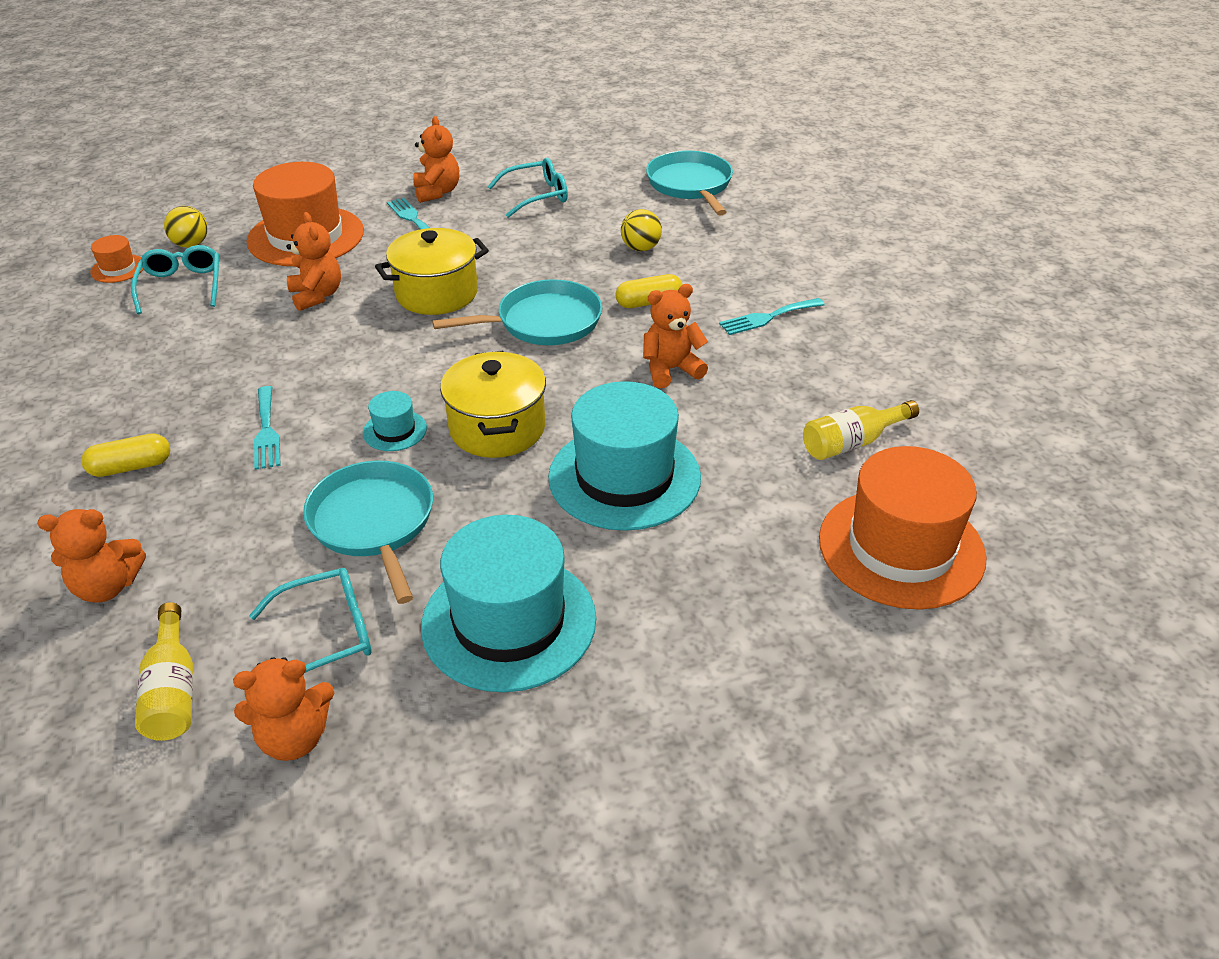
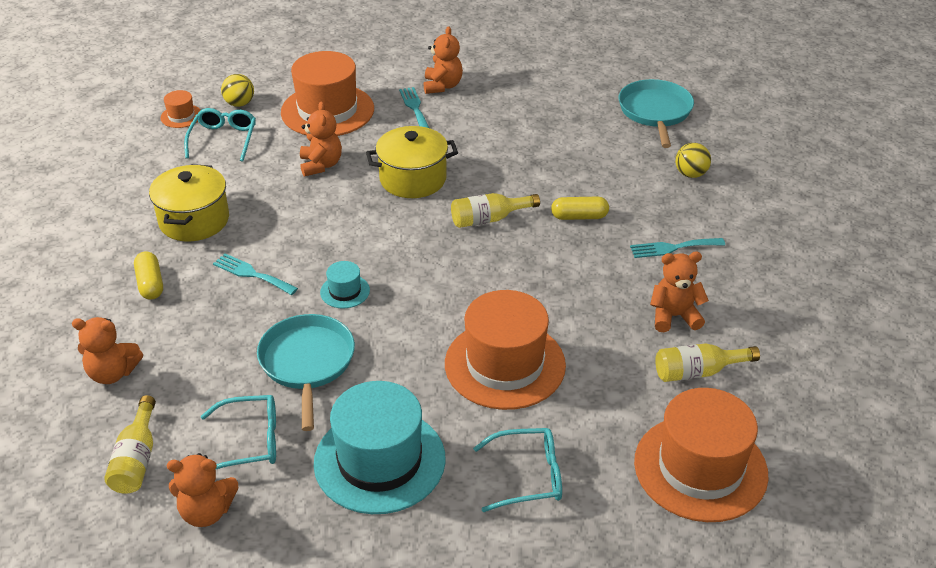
camera: 15 degrees right, 0 degrees up
yellow capsule [81,433,170,477] -> yellow capsule turned 75 degrees clockwise [134,251,163,300]
turquoise fork [254,386,281,470] -> turquoise fork turned 120 degrees clockwise [213,254,298,295]
turquoise pan [432,279,602,345] -> yellow bottle [451,193,540,228]
yellow pot [440,351,546,458] -> yellow pot moved to [149,164,229,241]
turquoise glasses [487,158,568,218] -> turquoise glasses moved to [473,428,562,512]
turquoise hat [548,381,701,531] -> orange hat [445,290,566,410]
yellow ball [621,209,662,251] -> yellow ball moved to [675,143,711,178]
orange teddy bear [643,284,708,388] -> orange teddy bear moved to [650,251,709,332]

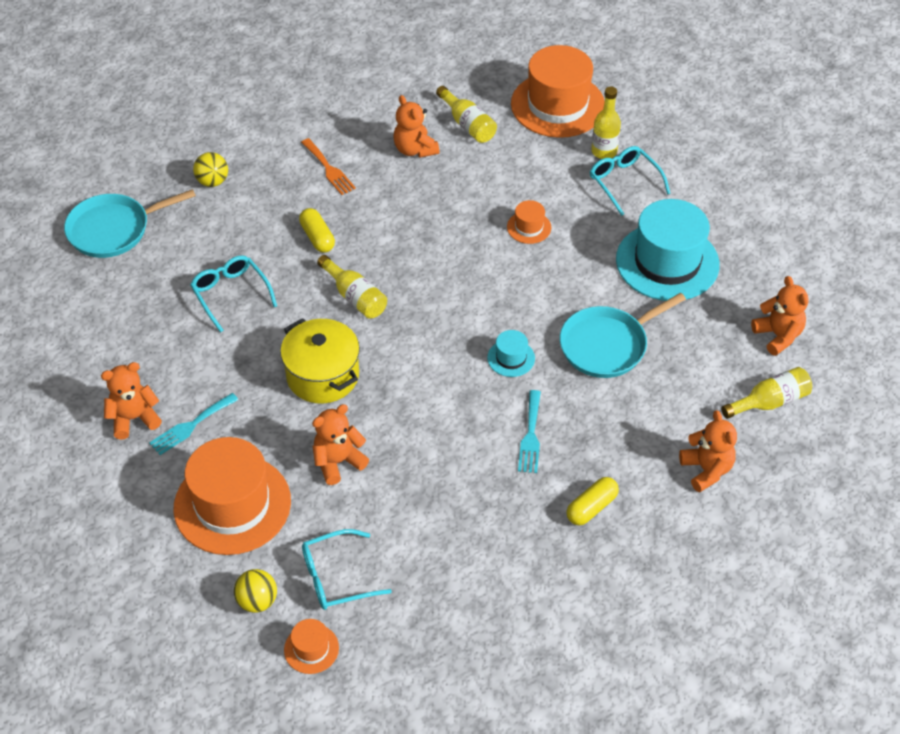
camera: 115 degrees left, 10 degrees up
yellow pot [149,164,229,241] -> none
turquoise glasses [201,395,276,470] -> turquoise glasses moved to [190,255,277,333]
orange hat [445,290,566,410] -> orange hat [507,200,551,244], size x0.44
turquoise fork [630,238,725,258] -> orange fork [301,138,356,195]
none -> yellow bottle [591,87,621,159]

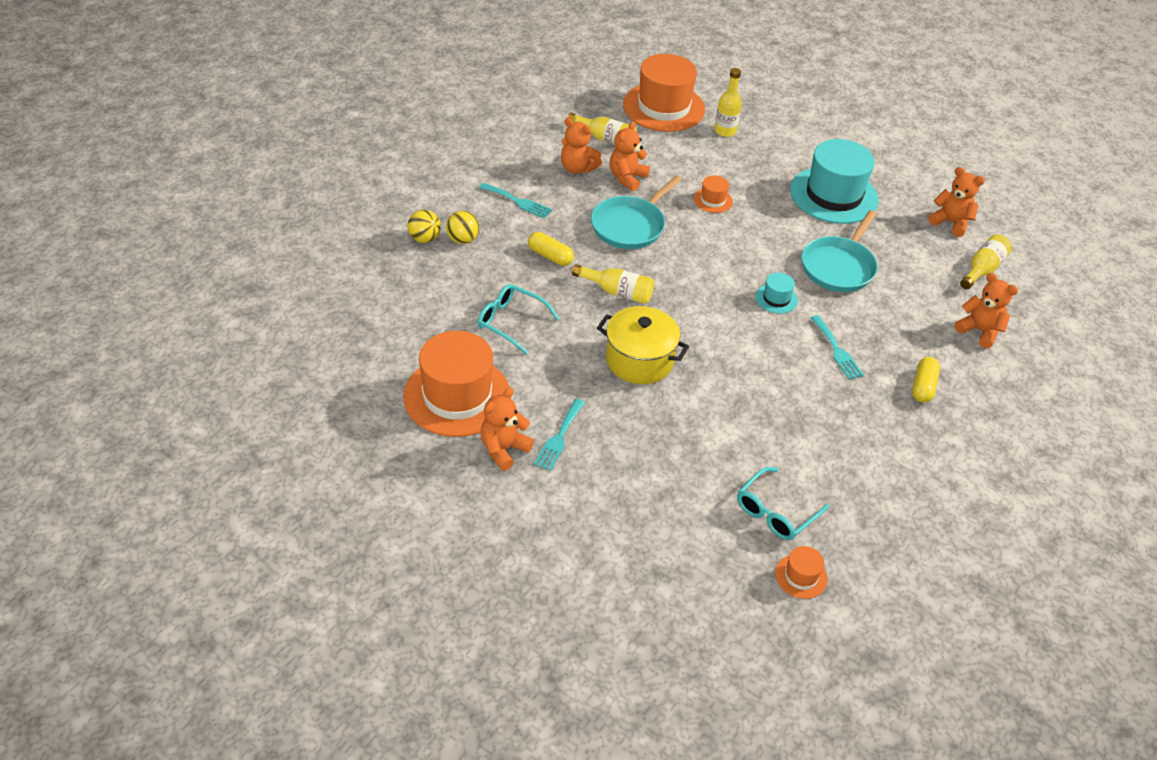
camera: 30 degrees left, 5 degrees down
turquoise pan [64,189,196,258] -> turquoise pan moved to [591,176,682,249]
orange hat [174,437,291,555] -> orange hat moved to [403,331,510,437]
yellow ball [234,569,277,613] -> yellow ball moved to [446,211,479,244]
orange fork [301,138,356,195] -> turquoise fork [479,183,553,219]
orange teddy bear [312,404,369,485] -> orange teddy bear moved to [610,121,650,191]
turquoise glasses [590,146,671,216] -> none

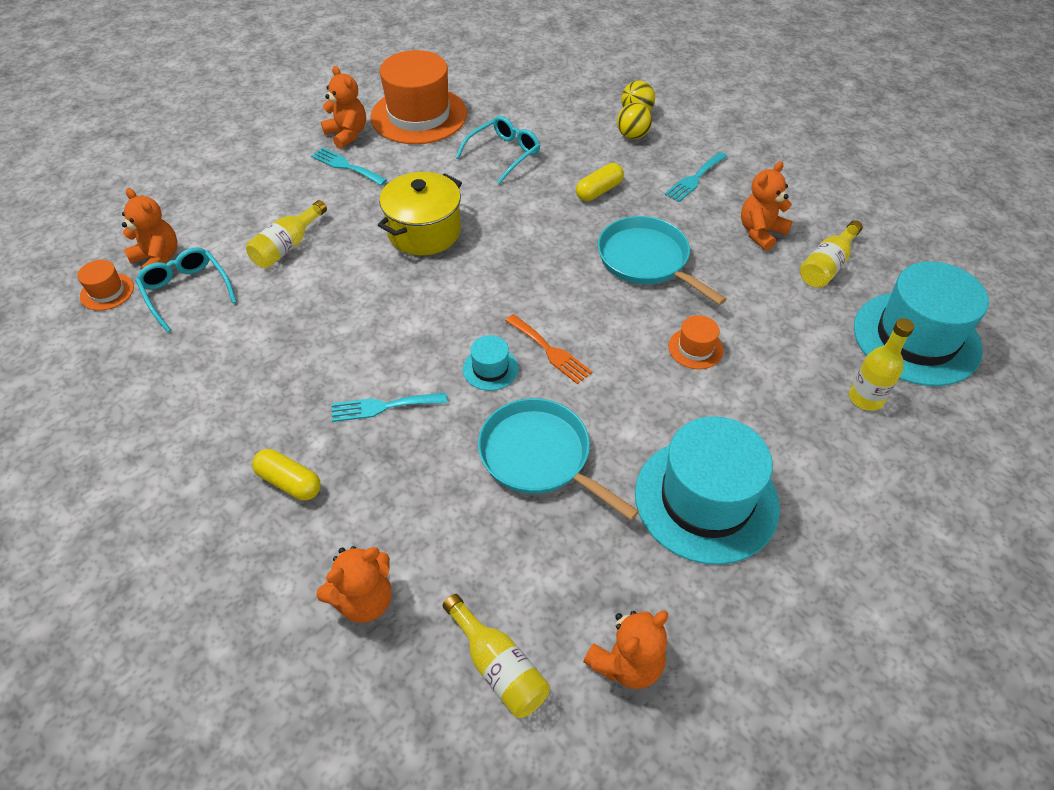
camera: 105 degrees right, 5 degrees up
yellow bottle [572,264,654,304] -> yellow bottle moved to [246,200,327,268]
orange teddy bear [610,121,650,191] -> orange teddy bear moved to [122,188,178,270]
orange hat [623,54,705,132] -> turquoise hat [854,261,989,386]
none -> orange fork [505,314,592,384]

